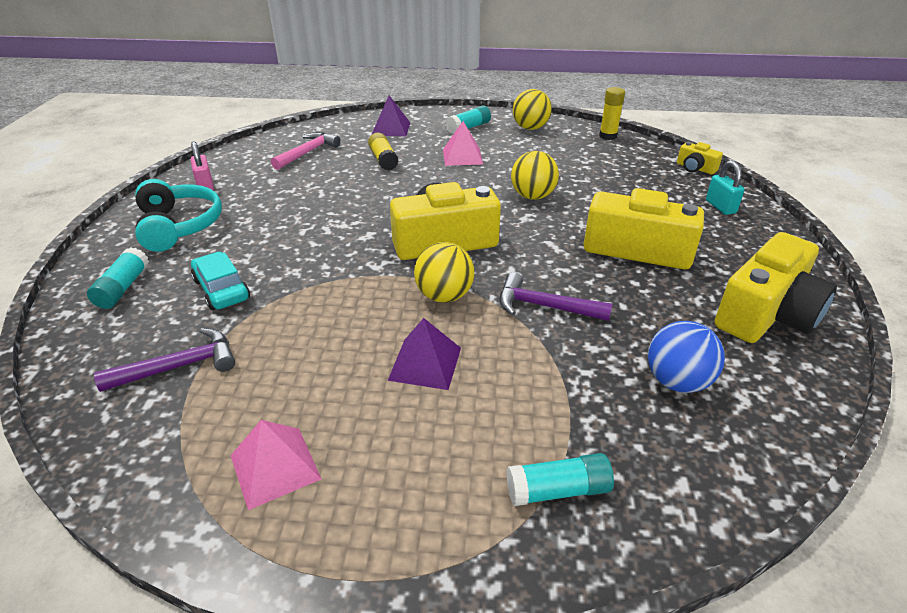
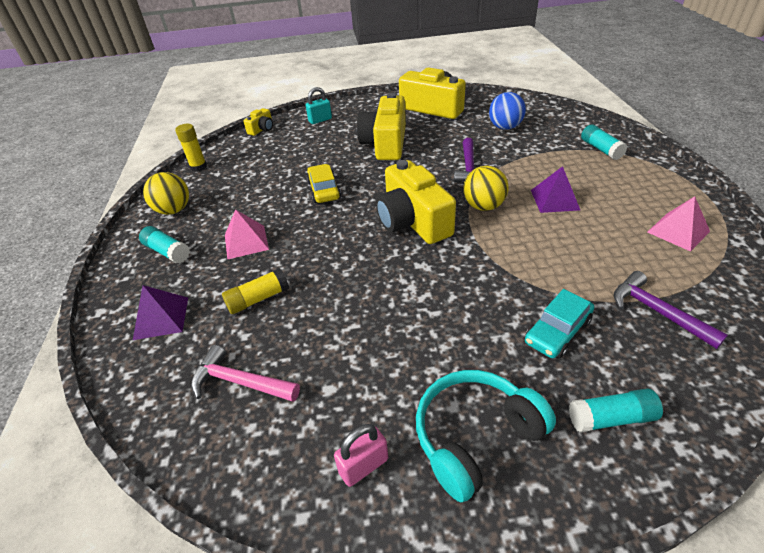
camera: 100 degrees left, 5 degrees up
yellow ball [511,151,559,200] -> yellow car [306,164,341,203]

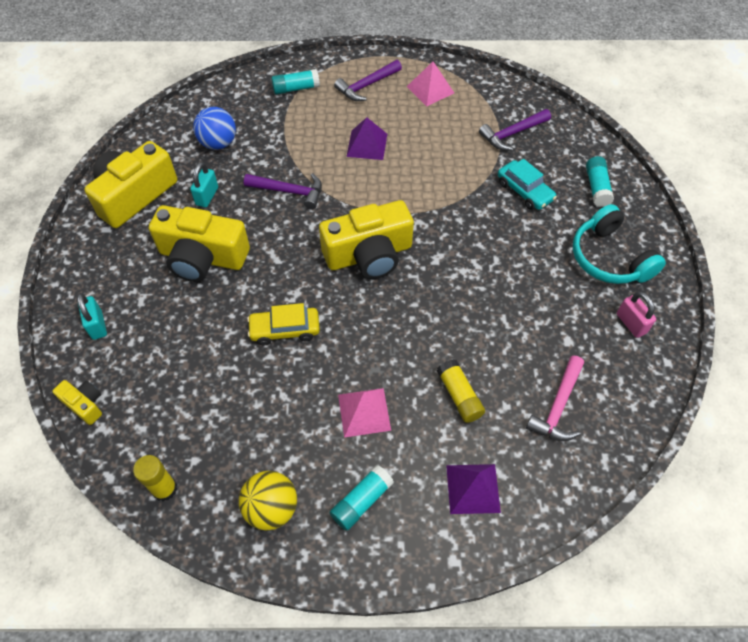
camera: 85 degrees left, 15 degrees up
yellow ball [463,166,509,211] -> none
none -> turquoise padlock [190,162,218,207]
none -> purple hammer [334,60,402,101]

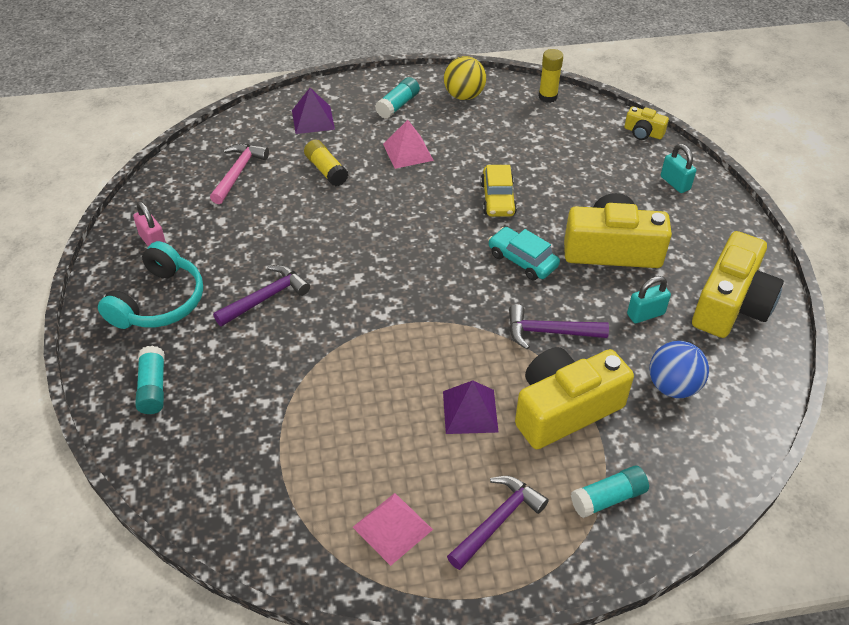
camera: 170 degrees right, 10 degrees down
turquoise padlock [190,162,218,207] -> turquoise padlock turned 60 degrees clockwise [627,276,671,323]
yellow car [247,303,320,345] -> yellow car turned 105 degrees clockwise [481,165,517,217]
yellow camera [319,200,414,279] -> yellow camera moved to [515,347,634,449]
purple hammer [479,109,551,151] -> purple hammer moved to [213,265,310,327]
turquoise car [498,159,557,210] -> turquoise car moved to [488,227,560,280]
turquoise headphones [573,204,666,284] -> turquoise headphones turned 60 degrees clockwise [98,241,203,329]

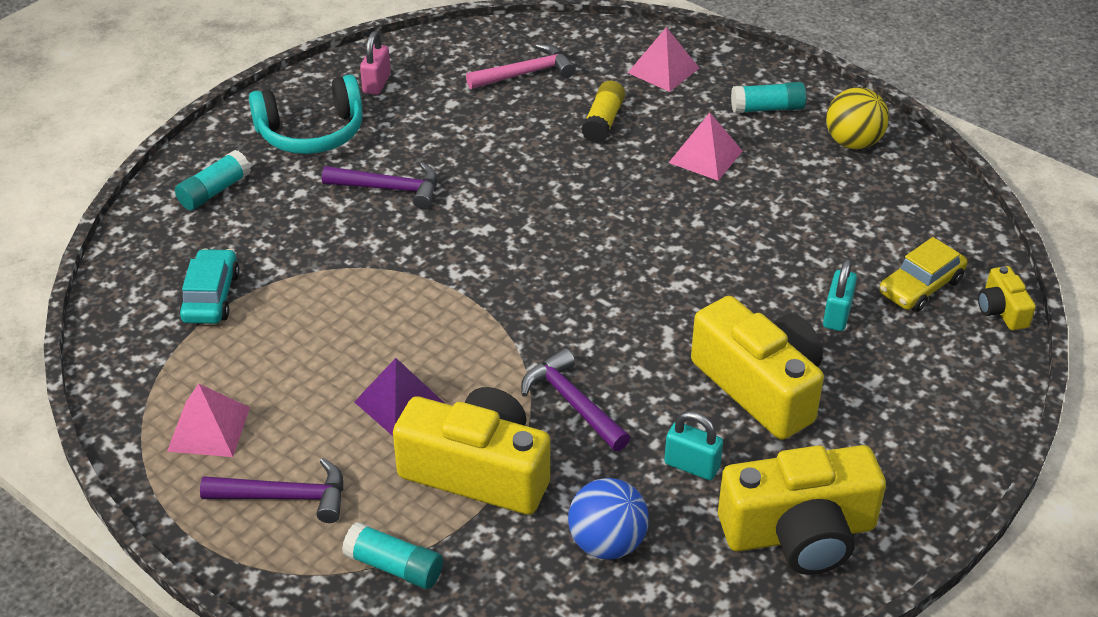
camera: 50 degrees right, 5 degrees down
purple pyramid [292,88,335,134] -> pink pyramid [628,27,699,92]
yellow car [481,165,517,217] -> yellow car moved to [879,237,967,312]
turquoise car [488,227,560,280] -> turquoise car moved to [179,248,240,324]
yellow glue stick [539,49,563,103] -> none
turquoise padlock [661,144,696,193] -> turquoise padlock moved to [823,259,857,331]

